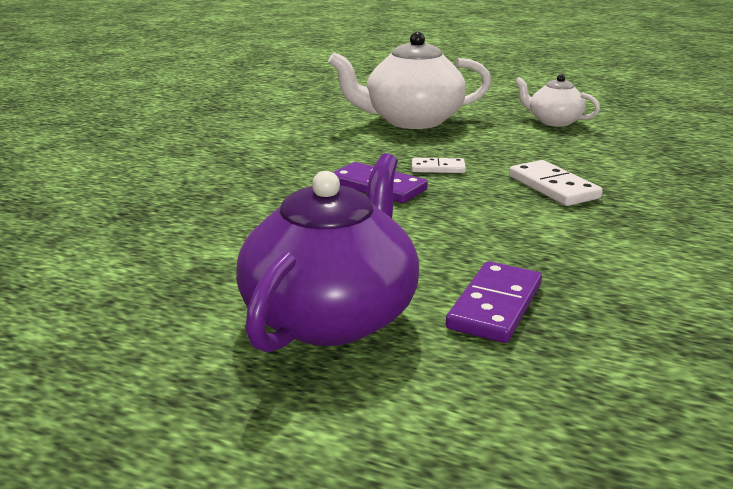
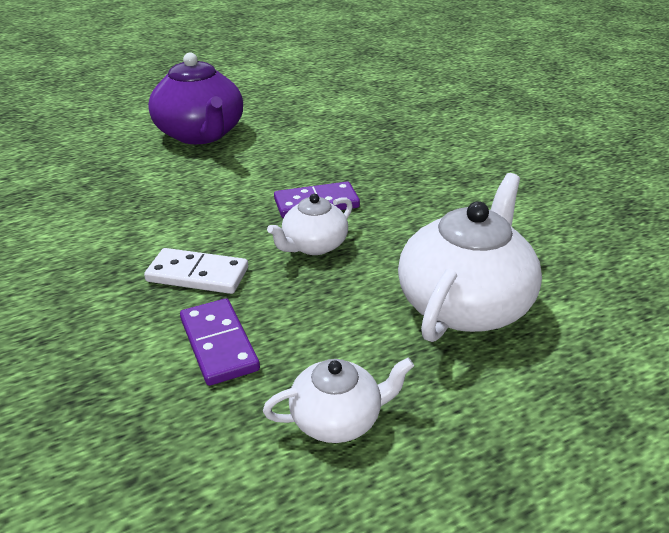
camera: 130 degrees right, 10 degrees up
white domino [412,158,466,173] -> white teapot [267,194,353,255]
purple domino [446,261,542,343] -> purple domino moved to [180,298,260,386]

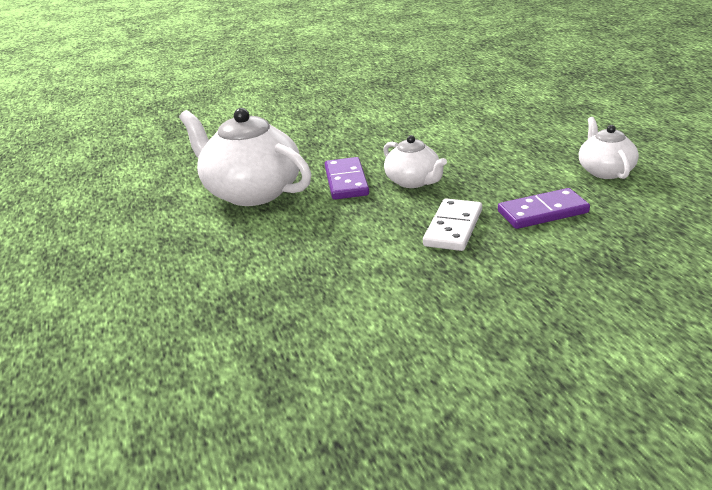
camera: 80 degrees left, 5 degrees down
purple teapot [148,52,243,144] -> none
white teapot [398,173,542,342] -> white teapot moved to [179,108,311,206]

